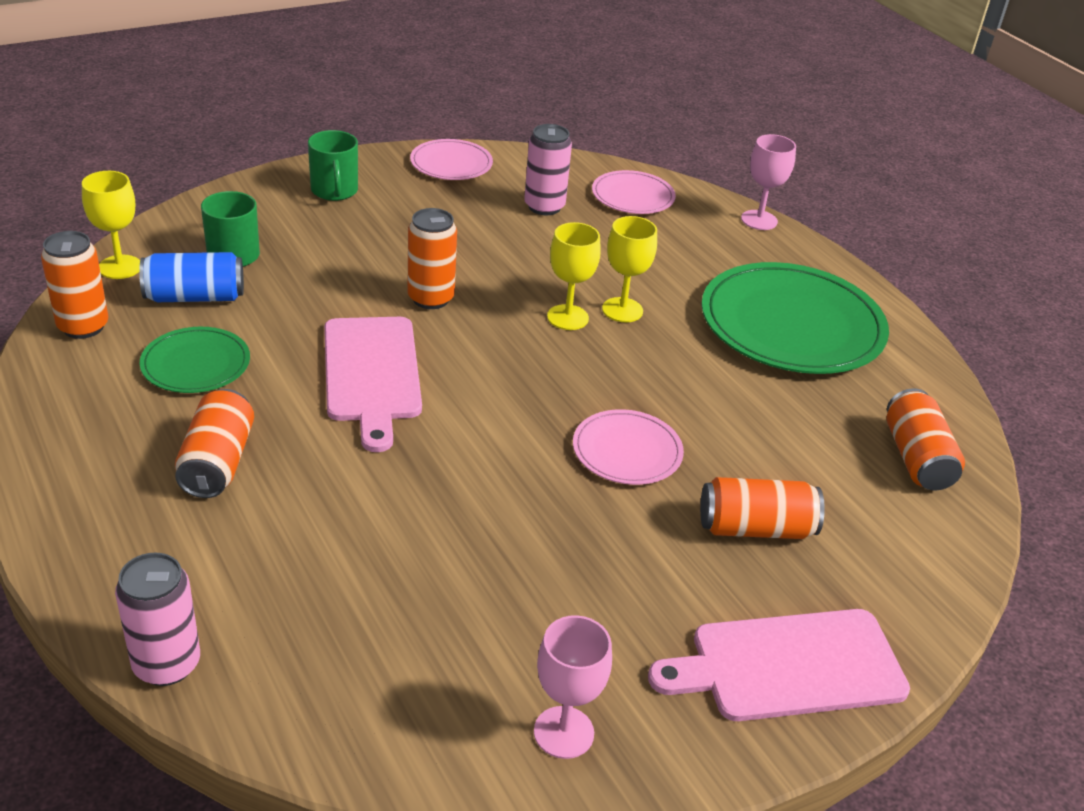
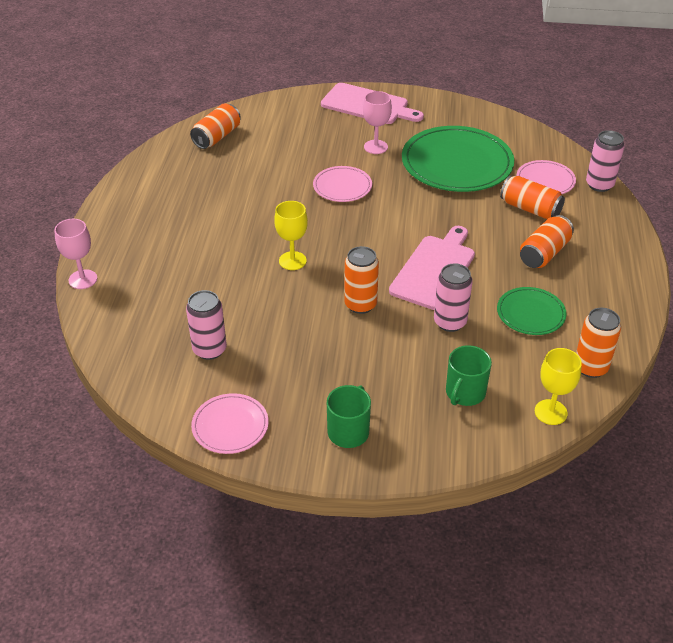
camera: 140 degrees left, 5 degrees up
blue can [139,252,244,302] -> none
pink goblet [534,615,612,759] -> pink goblet moved to [363,91,392,154]
pink plate [592,170,676,214] -> pink plate moved to [516,160,576,194]
yellow goblet [602,216,657,322] -> none
orange can [700,477,825,539] -> orange can moved to [500,176,565,219]
green plate [701,262,889,374] -> green plate moved to [402,126,514,192]
none -> pink can [434,263,473,332]

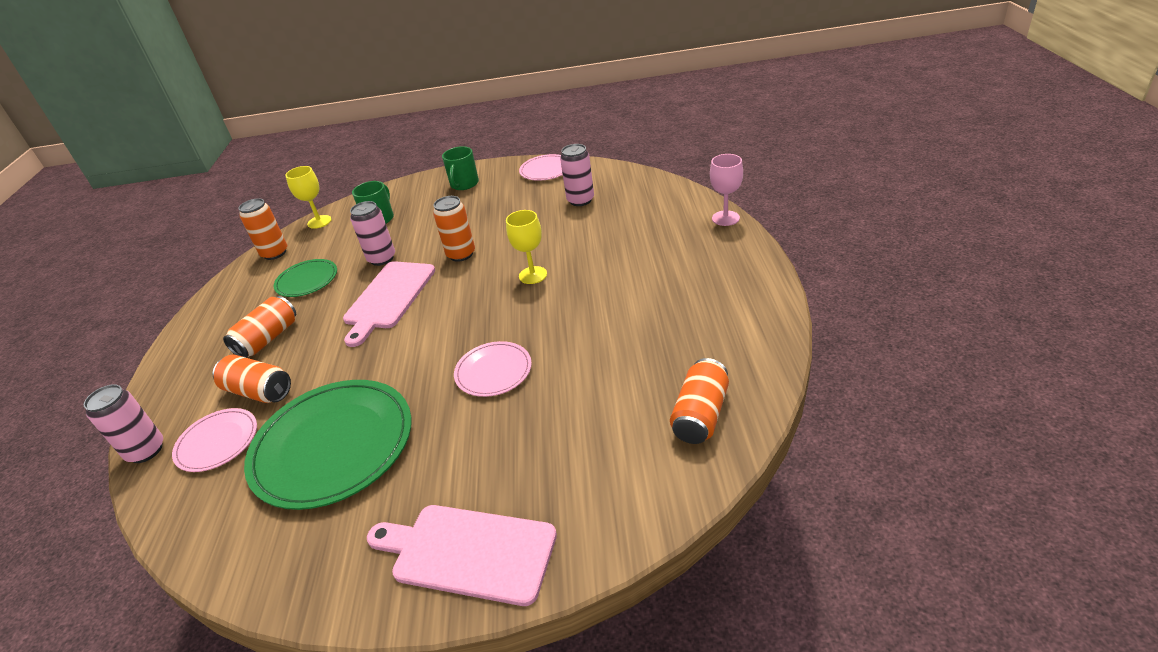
camera: 175 degrees right, 5 degrees down
pink goblet [363,91,392,154] -> none

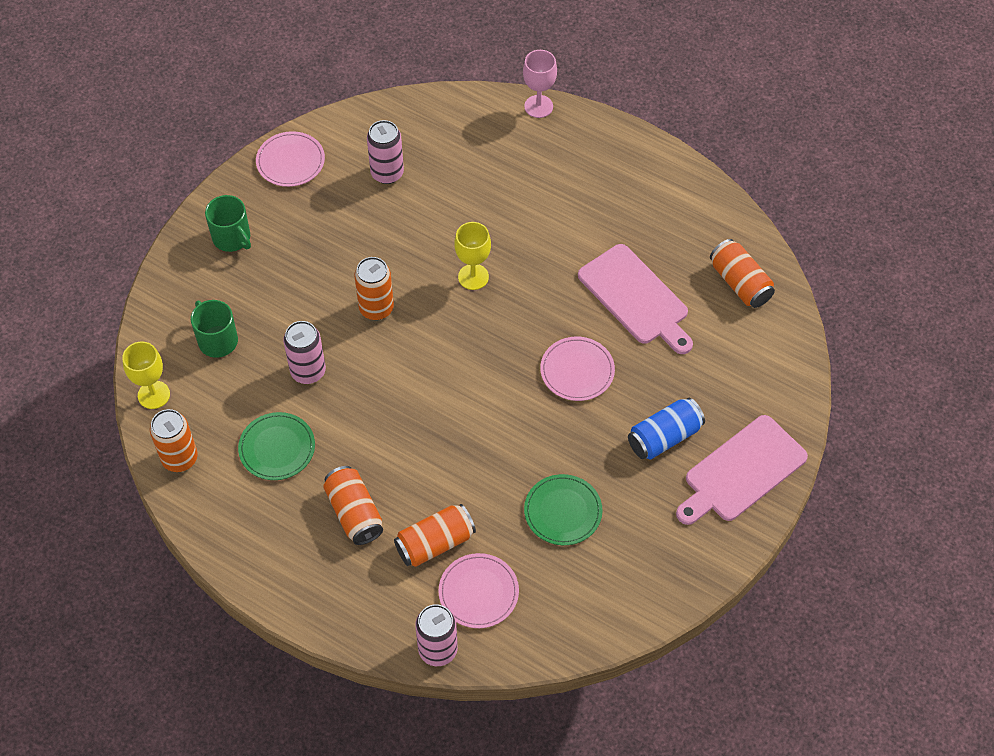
camera: 60 degrees left, 20 degrees up
green plate [244,380,412,510] -> green plate [524,474,602,545], size x0.52
pink cutting board [343,261,435,347] -> pink cutting board moved to [578,244,693,354]
none -> blue can [628,398,705,460]

